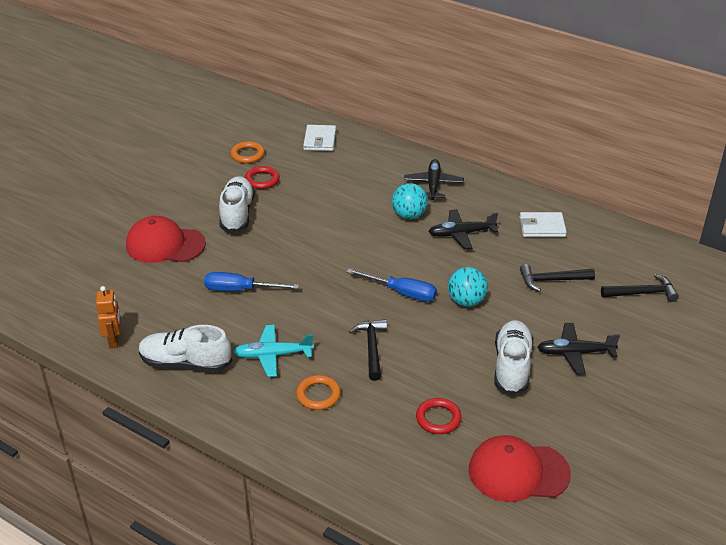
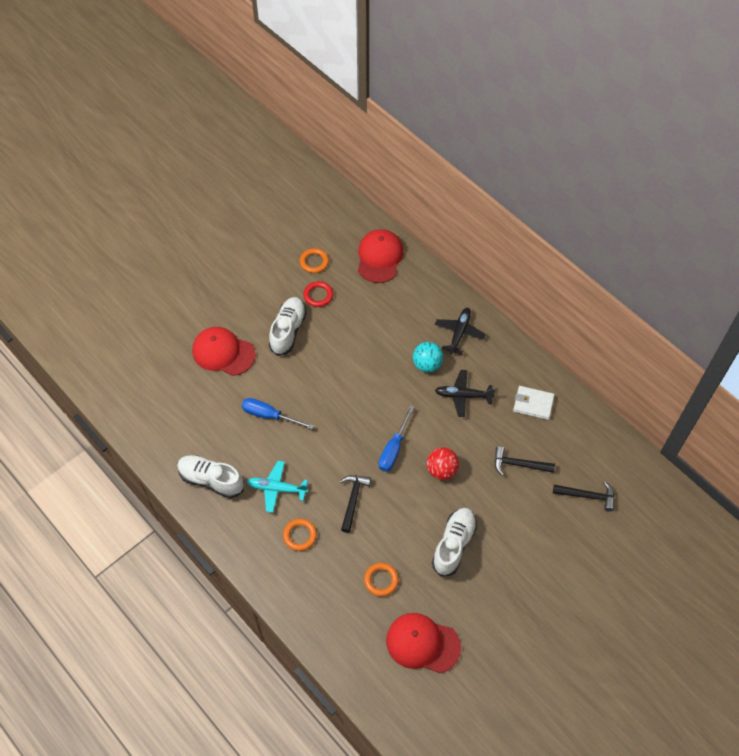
camera: 15 degrees right, 20 degrees up
orange robot [96,286,121,348] -> none
white wallet [303,125,336,151] -> red cap [358,229,403,283]
blue screwdriver [347,269,437,302] -> blue screwdriver turned 75 degrees clockwise [379,405,414,472]
red ring [416,398,462,434] -> orange ring [364,563,399,596]
turquoise ball [448,267,488,307] -> red ball [427,447,459,480]
black plane [537,323,620,374] -> none

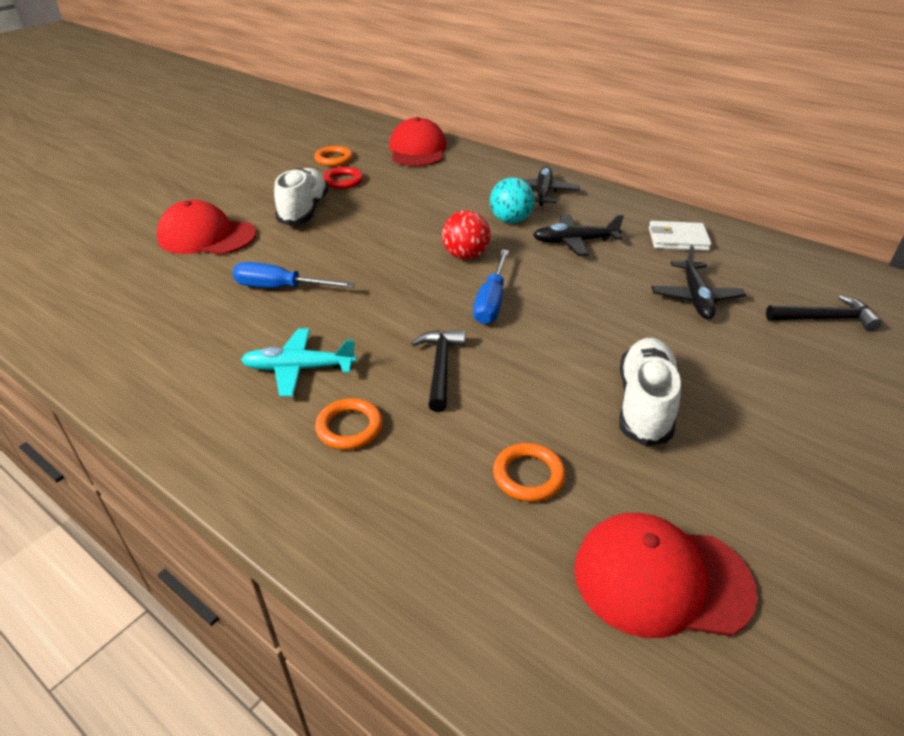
camera: 10 degrees left, 20 degrees down
white shoe [177,455,244,498] -> none
red ball [427,447,459,480] -> red ball moved to [442,210,491,260]
black hammer [495,446,555,476] -> black plane [652,245,746,320]

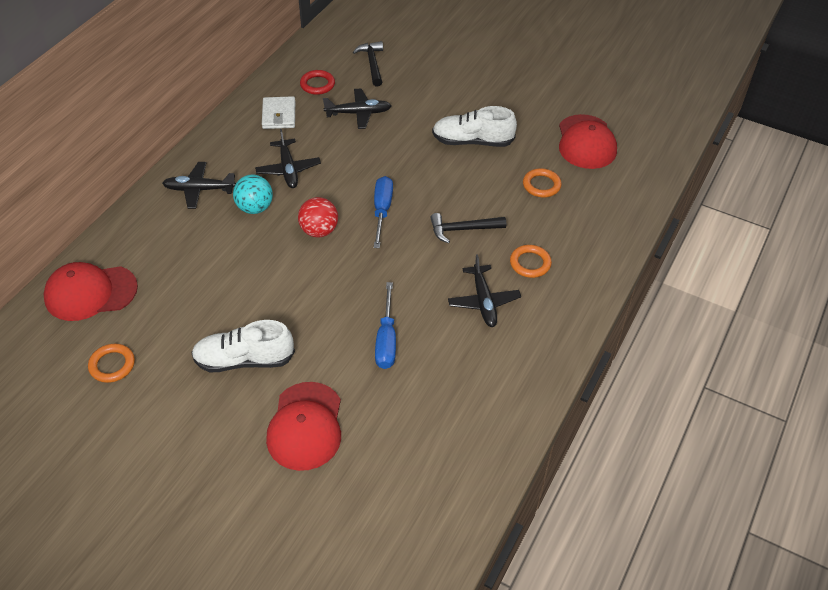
camera: 100 degrees left, 10 degrees up
turquoise plane [241,329,357,397] -> black plane [448,254,521,327]
red ring [323,167,364,189] -> red ring moved to [300,70,335,95]
blue screwdriver [473,250,509,324] -> blue screwdriver turned 90 degrees counterclockwise [374,176,393,248]

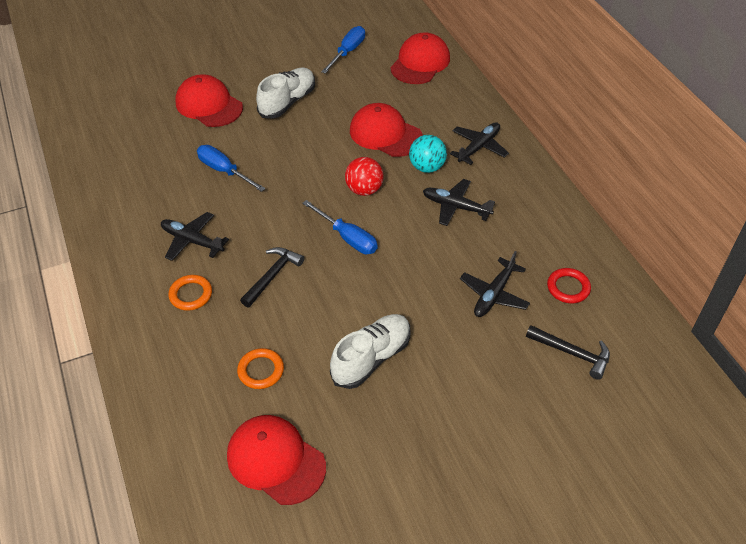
camera: 130 degrees right, 0 degrees up
orange ring [88,344,135,383] -> blue screwdriver [321,26,365,74]
white wallet [262,96,295,129] -> none
none -> red cap [350,103,423,157]

